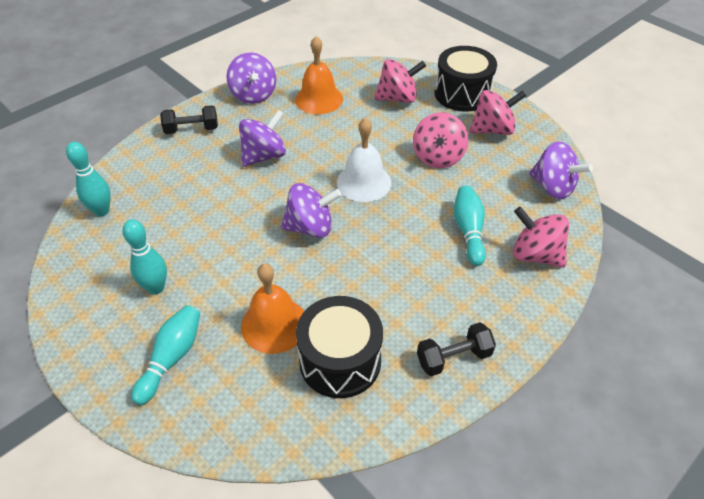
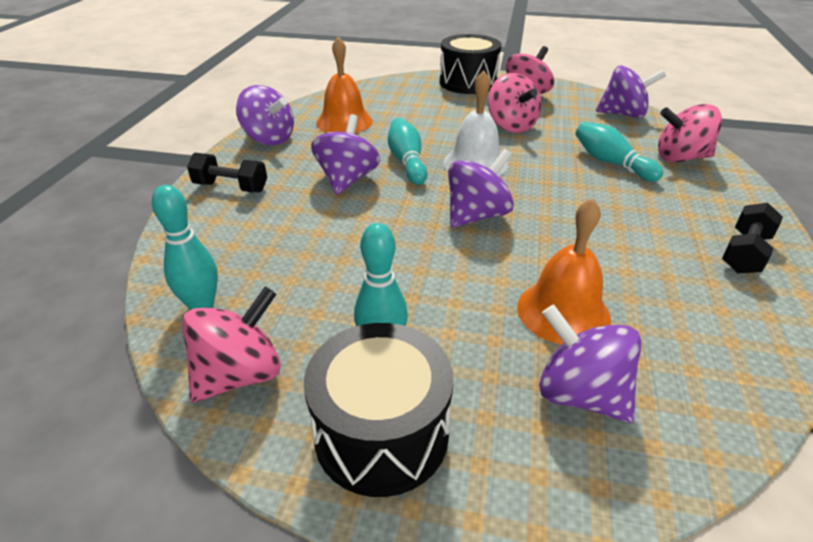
camera: 35 degrees left, 10 degrees down
turquoise bowling pin [131,305,200,405] -> turquoise bowling pin moved to [388,118,427,185]
black dumbbell [160,105,218,134] -> black dumbbell turned 60 degrees clockwise [187,153,267,192]
black drum [296,296,383,398] -> black drum moved to [304,323,454,497]
pink spinning top [374,59,426,103] -> pink spinning top moved to [182,287,281,402]
none -> purple spinning top [539,305,642,423]

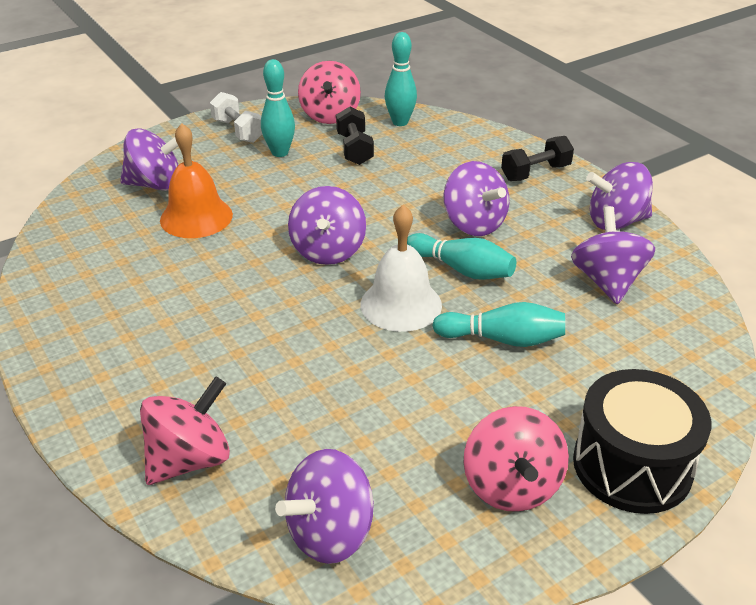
camera: 135 degrees right, 0 degrees up
black drum [304,323,454,497] -> white dumbbell [210,92,262,143]
orange bell [316,37,373,133] -> purple spinning top [571,206,655,304]
pink spinning top [488,73,541,133] -> none
turquoise bowling pin [576,122,663,182] -> turquoise bowling pin moved to [432,302,565,347]
black dumbbell [722,203,783,273] -> black dumbbell moved to [336,106,374,165]

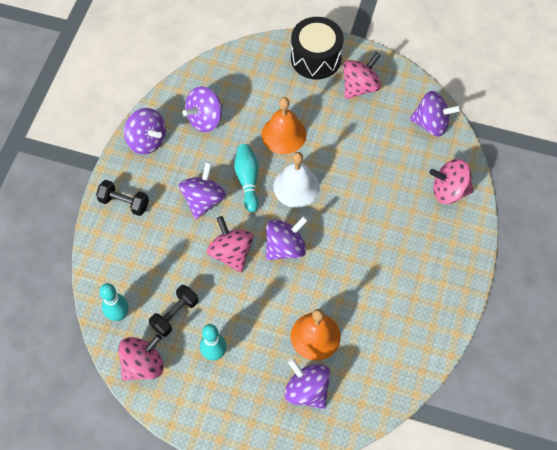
camera: 130 degrees left, 25 degrees up
white dumbbell [210,92,262,143] -> none
turquoise bowling pin [432,302,565,347] -> orange bell [261,97,306,154]
none -> pink spinning top [207,216,254,272]

